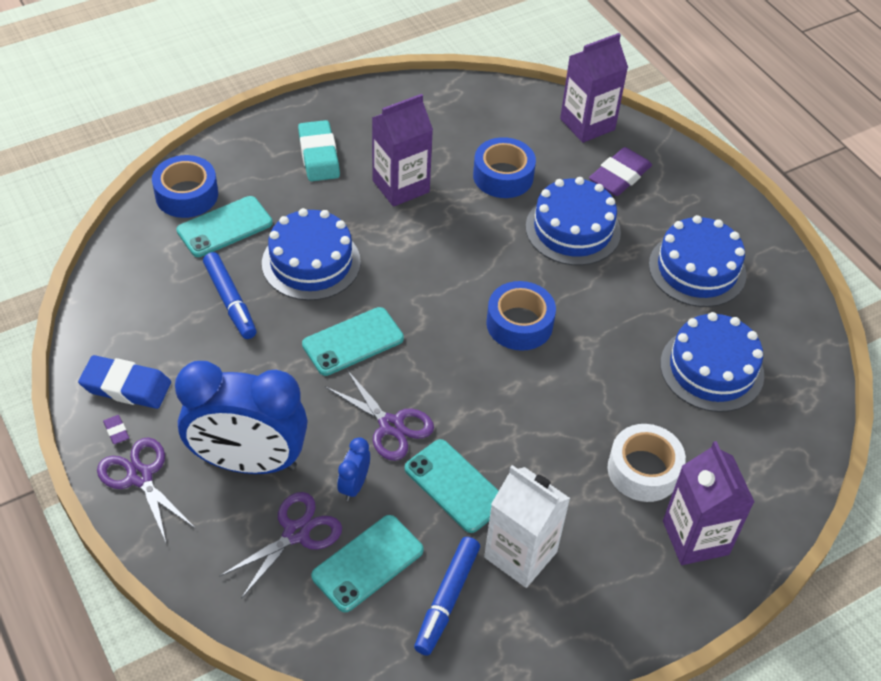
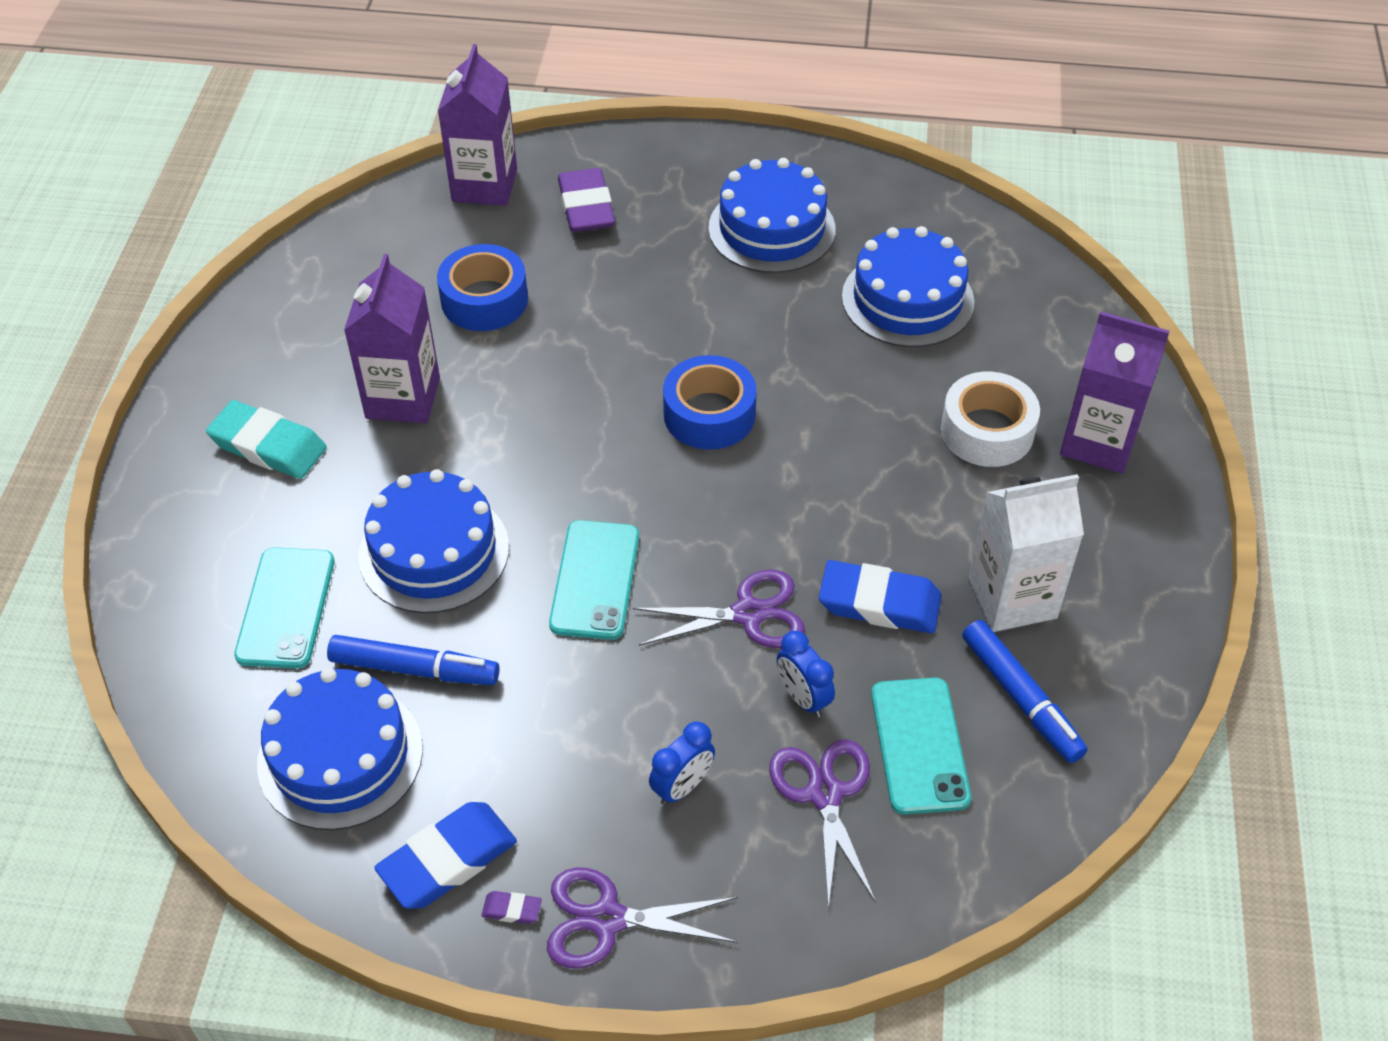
camera: 50 degrees left, 0 degrees up
blue tape [152,155,218,218] -> none
blue clock [175,361,308,474] -> blue clock [649,721,715,805], size x0.40
turquoise phone [405,439,499,533] -> blue eraser [819,560,942,633]
blue cake [526,177,621,266] -> blue cake moved to [257,668,423,830]

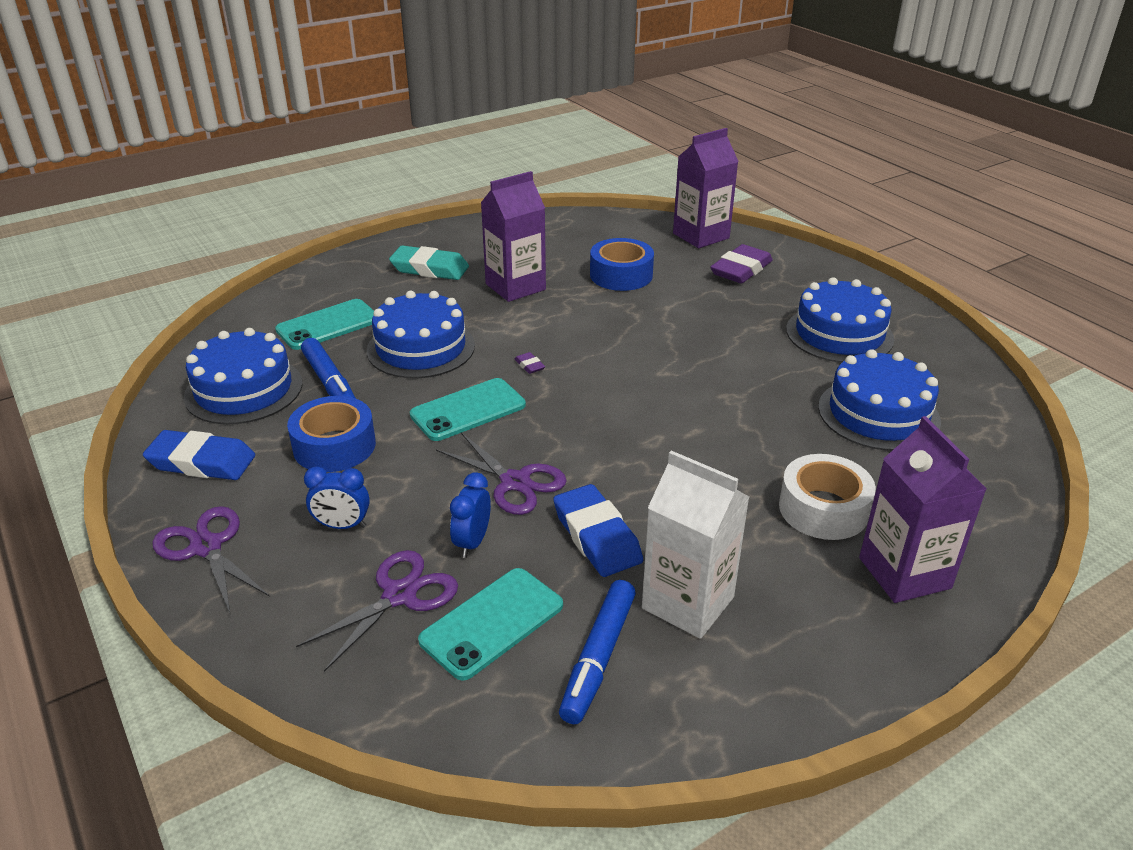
camera: 50 degrees right, 15 degrees down
turquoise eraser [206,400,327,479] -> turquoise eraser turned 60 degrees counterclockwise [389,245,469,280]
purple eraser [481,891,542,924] -> purple eraser moved to [515,352,545,374]
blue tape [663,355,757,450] -> blue tape moved to [287,396,376,472]

